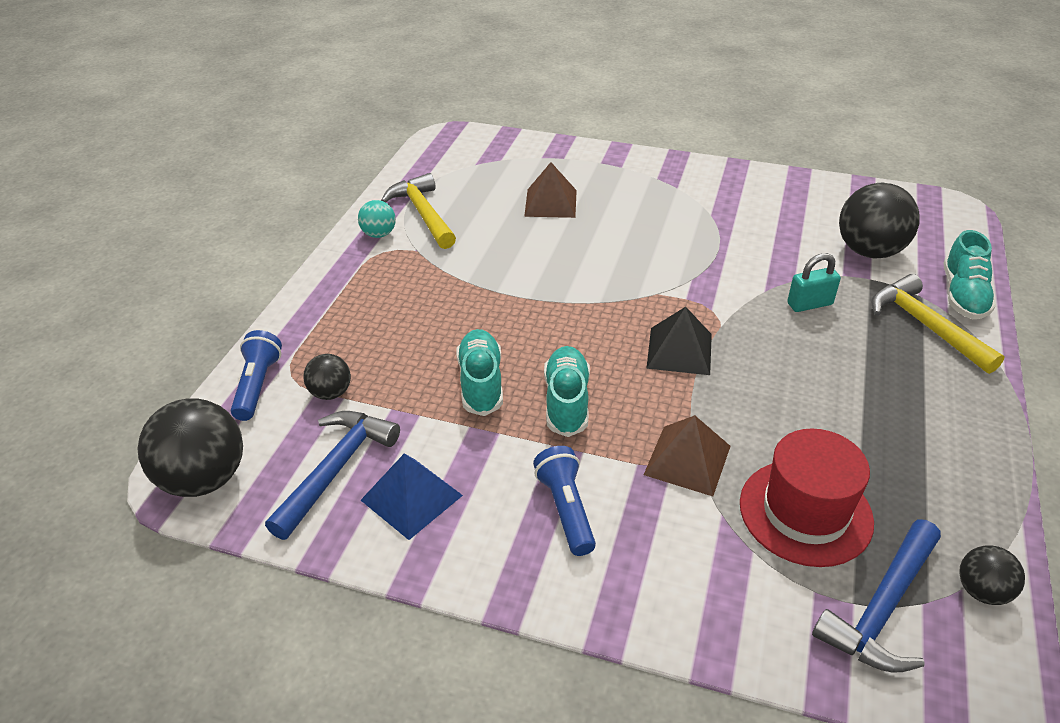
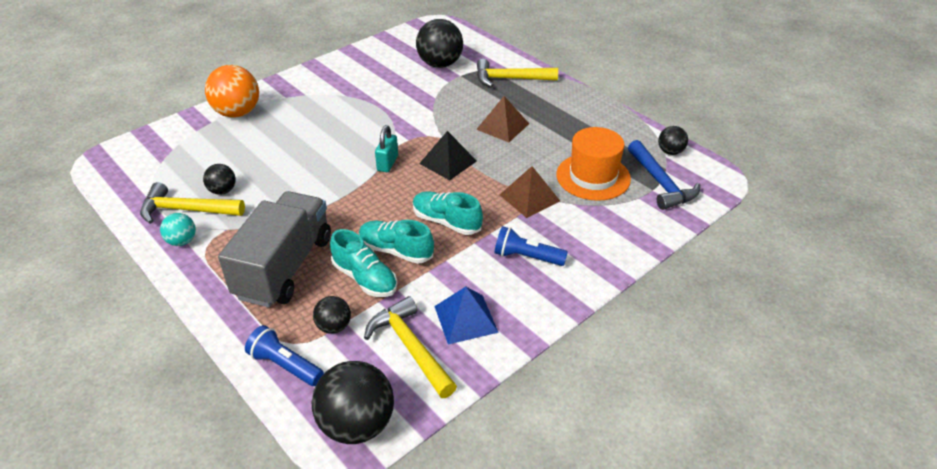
camera: 60 degrees left, 0 degrees up
blue hammer [265,411,400,540] -> yellow hammer [364,296,457,398]
brown pyramid [524,162,577,218] -> brown pyramid moved to [476,96,529,142]
red hat [740,428,874,567] -> orange hat [556,127,631,201]
turquoise padlock [787,253,841,312] -> turquoise padlock moved to [375,125,398,172]
turquoise shoe [943,230,996,319] -> turquoise shoe moved to [330,229,397,297]
none -> black ball [203,164,236,195]
none -> orange ball [205,65,259,118]
none -> grey truck [218,191,331,307]

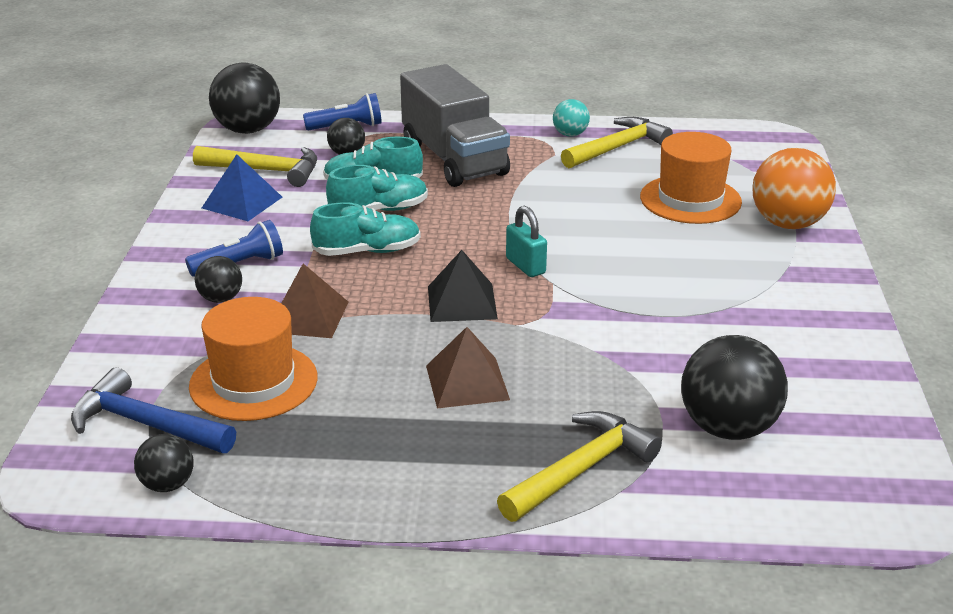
camera: 135 degrees right, 10 degrees down
black ball [203,164,236,195] -> black ball moved to [195,256,242,303]
none -> orange hat [640,132,742,224]

